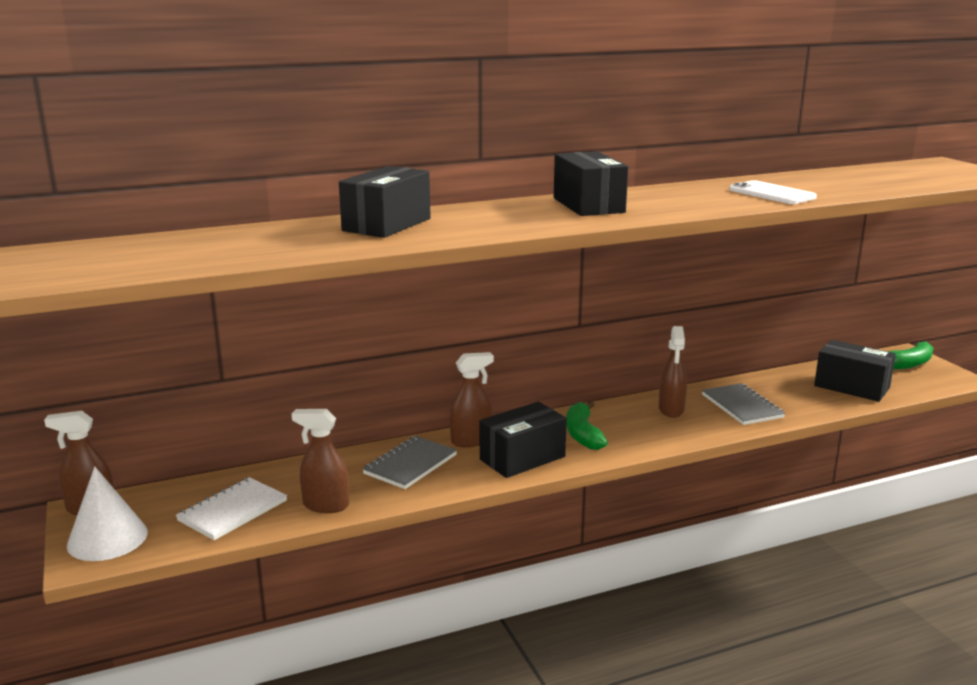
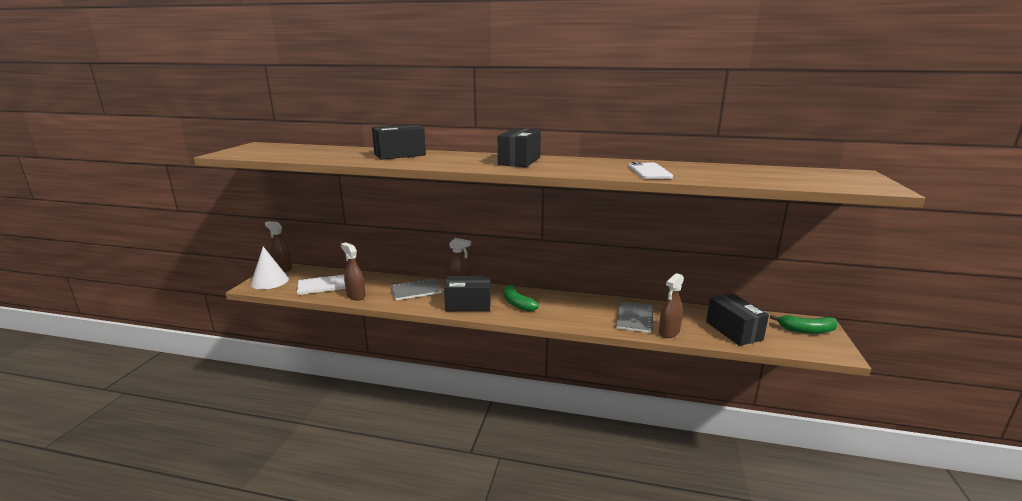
camera: 35 degrees right, 0 degrees up
green banana [566,401,608,450] -> green banana turned 60 degrees counterclockwise [503,283,539,312]
brown spray bottle [659,326,687,418] -> brown spray bottle moved to [659,273,684,338]

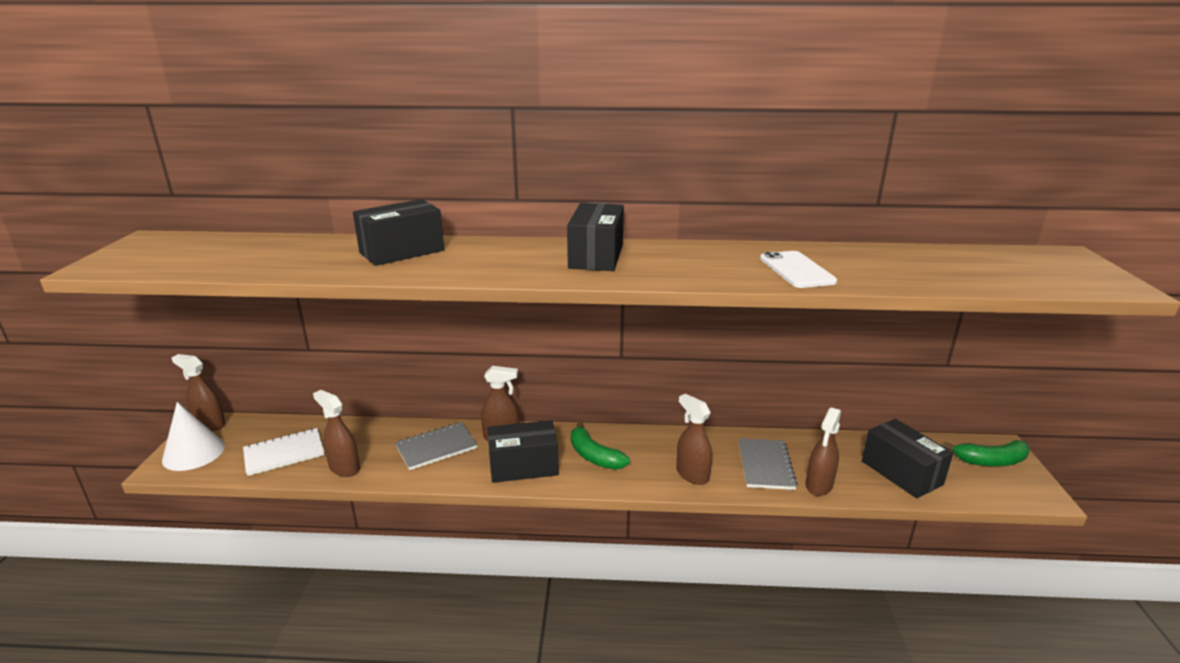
camera: 10 degrees left, 5 degrees up
none -> brown spray bottle [676,394,712,485]

